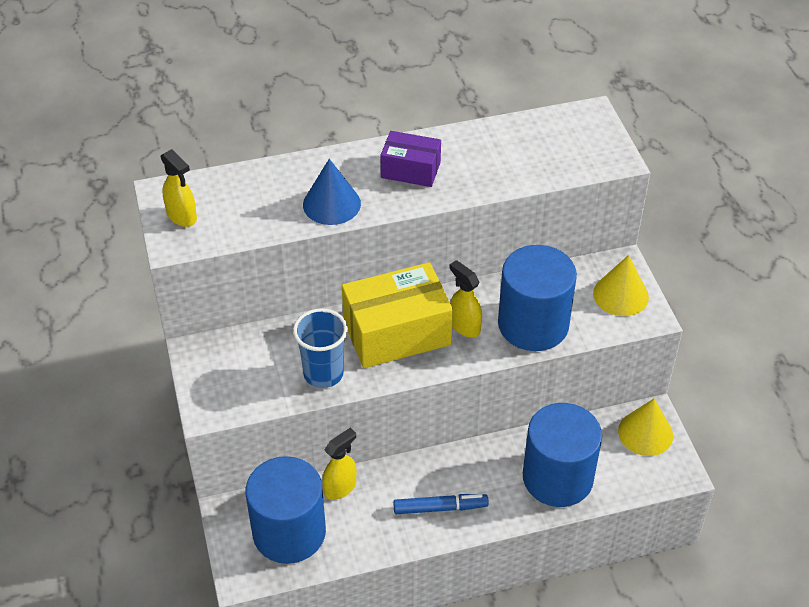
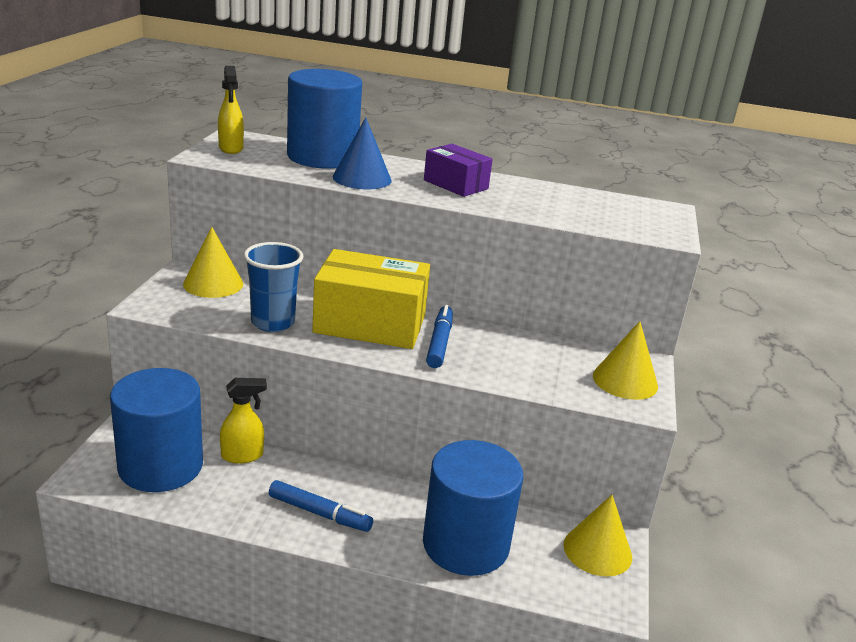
camera: 25 degrees right, 20 degrees down
yellow spray bottle [449,260,482,338] -> blue marker [426,305,453,368]
blue cylinder [498,245,577,351] -> blue cylinder moved to [287,69,362,169]
none -> yellow cone [183,227,243,298]

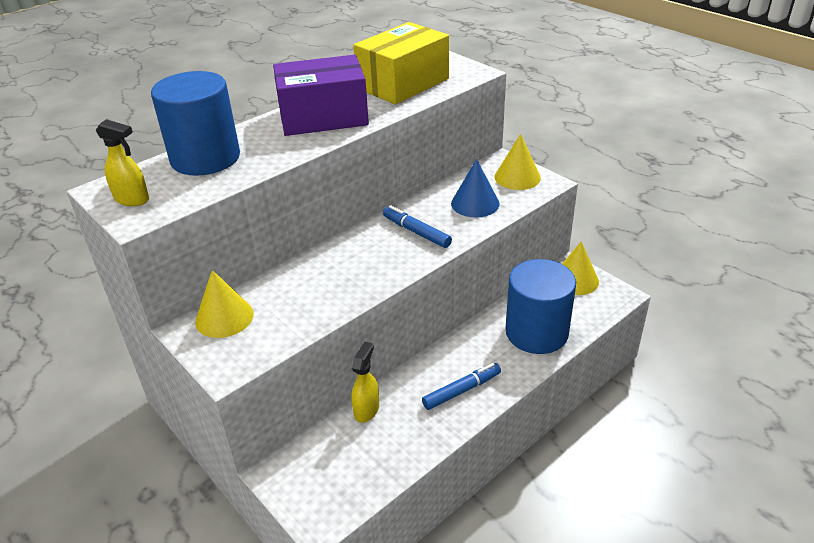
camera: 50 degrees left, 10 degrees up
blue cylinder [110,368,203,492] -> none
blue cup [244,242,303,332] -> none
yellow box [312,249,430,349] -> yellow box moved to [353,22,449,104]
blue cone [333,117,392,189] -> blue cone moved to [451,159,500,217]
purple box [424,144,493,197] -> purple box [273,55,369,136], size x1.76

